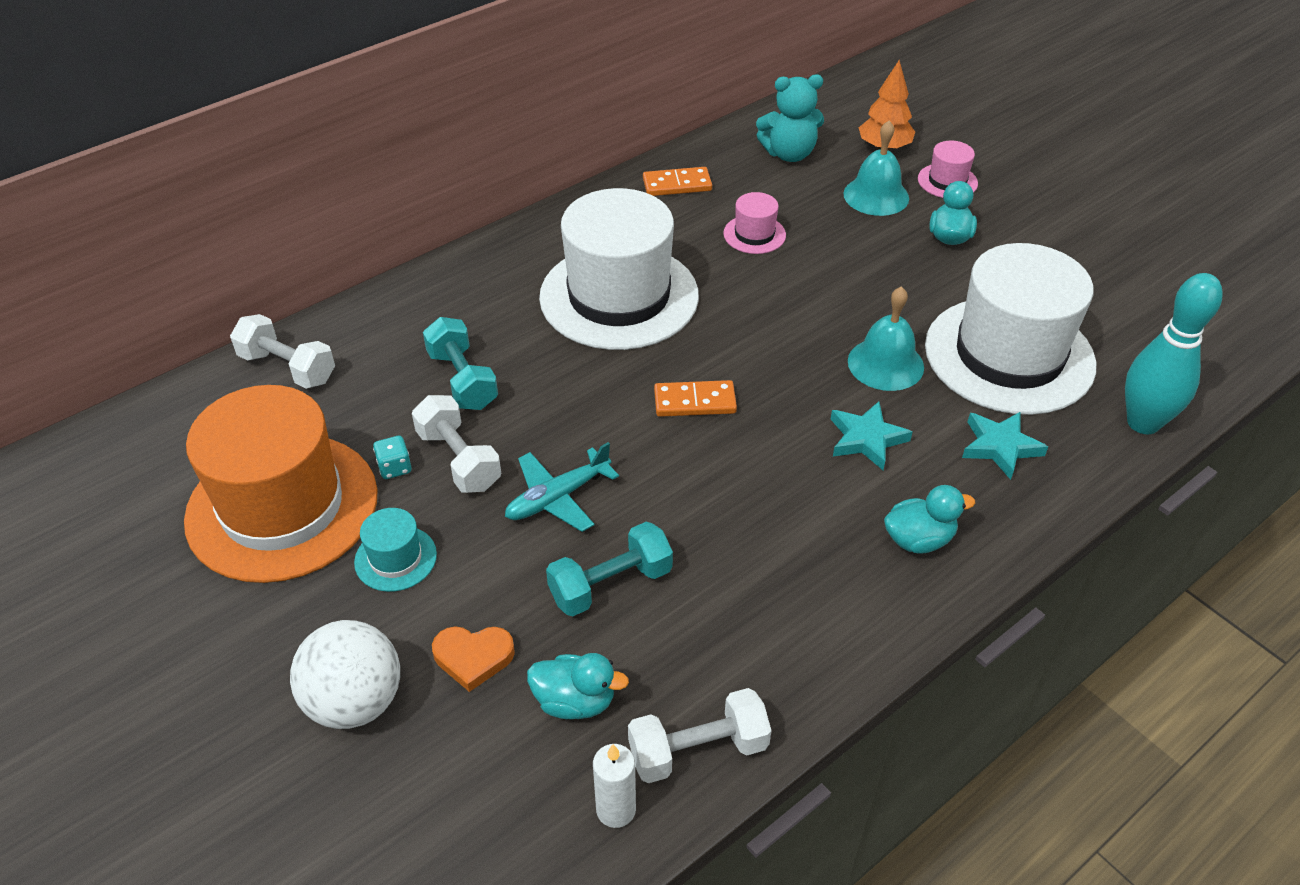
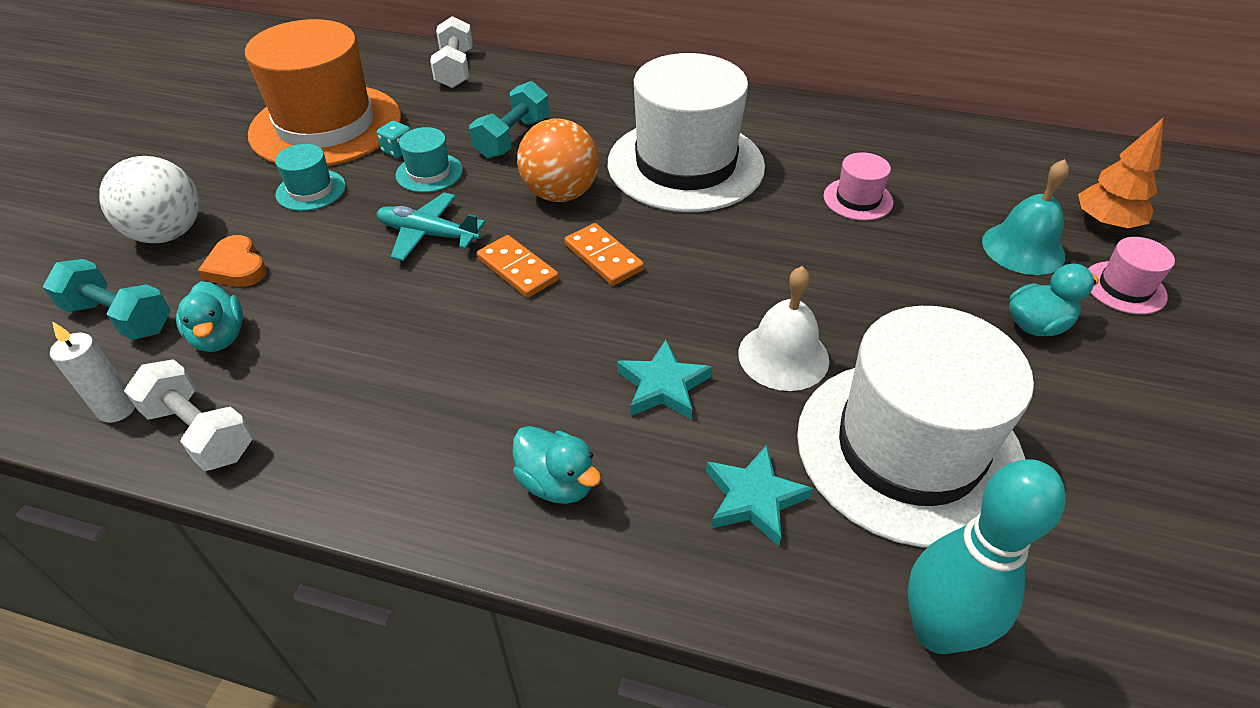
camera: 55 degrees right, 0 degrees up
white dumbbell [412,395,501,493] -> turquoise hat [396,127,463,193]
turquoise dumbbell [546,522,673,616] -> turquoise dumbbell moved to [43,259,171,340]
orange domino [643,167,712,196] -> orange domino moved to [477,235,559,298]
turquoise teddy bear [756,74,824,162] -> none
turquoise bell [848,286,924,391] -> white bell [738,266,829,391]
none -> orange ball [517,118,599,202]

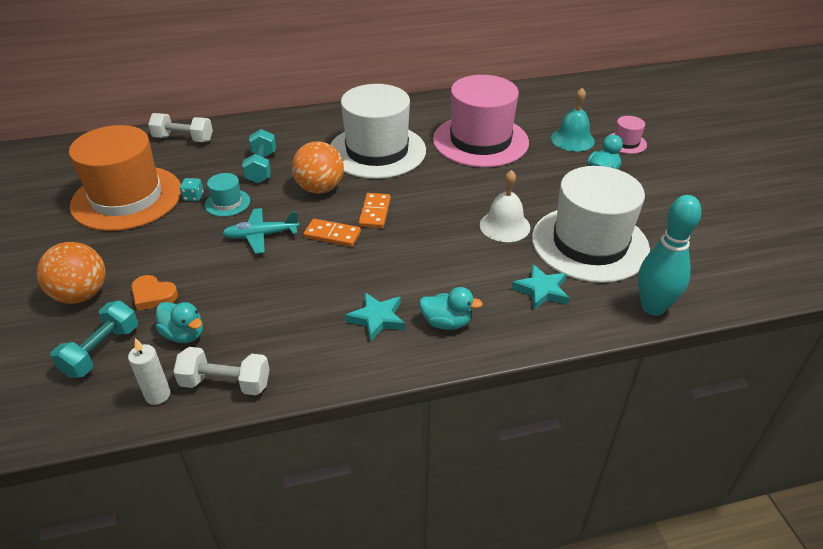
camera: 30 degrees left, 5 degrees down
turquoise dumbbell [43,259,171,340] -> turquoise dumbbell turned 60 degrees counterclockwise [50,301,138,378]
white ball [99,156,199,243] -> orange ball [36,242,106,304]
turquoise hat [275,144,346,211] -> none
white dumbbell [430,16,473,88] -> white dumbbell turned 45 degrees counterclockwise [148,113,213,142]
orange domino [564,223,644,286] -> orange domino turned 75 degrees clockwise [358,193,391,228]
turquoise star [617,340,712,420] -> turquoise star moved to [345,292,405,342]
pink hat [824,152,894,221] -> pink hat [433,75,529,167], size x2.40
orange tree [1078,118,1163,229] -> none

